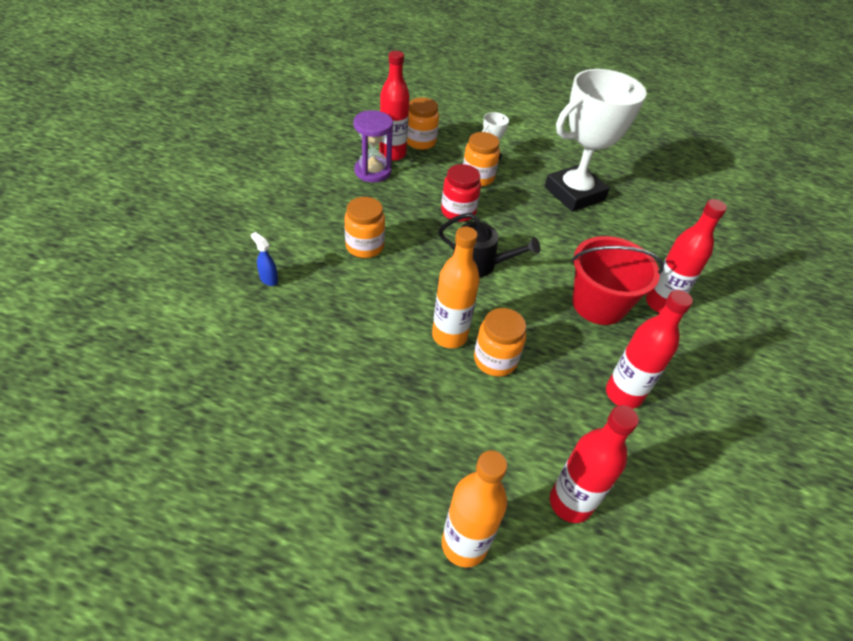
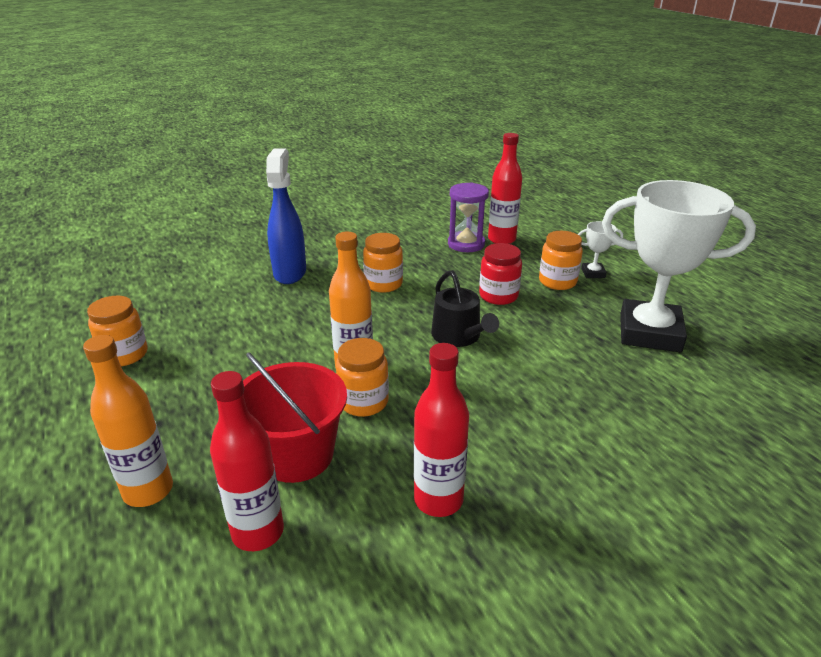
camera: 50 degrees right, 15 degrees down
blue spray bottle [251,232,278,286] -> blue spray bottle [266,148,306,284], size x2.45
orange jar [407,97,439,150] -> orange jar moved to [87,296,148,366]
red bucket [572,236,664,325] -> red bucket moved to [243,352,347,483]
red bottle [646,199,727,313] -> none

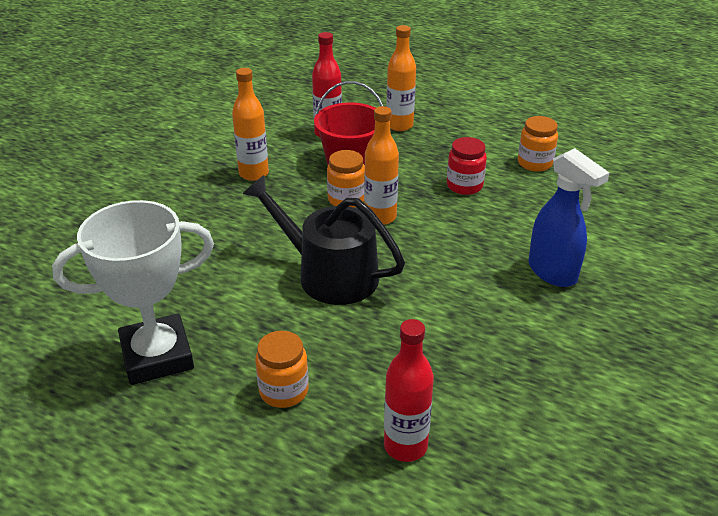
camera: 145 degrees right, 5 degrees up
orange jar [363,233,403,293] -> none
red bottle [414,343,469,517] -> orange bottle [232,68,269,181]
black watering can [431,270,499,347] -> black watering can [243,175,405,305], size x1.63
purple hourglass [448,182,489,252] -> none
red jar [479,243,522,305] -> red jar moved to [447,137,487,195]
white trophy [578,221,623,278] -> none

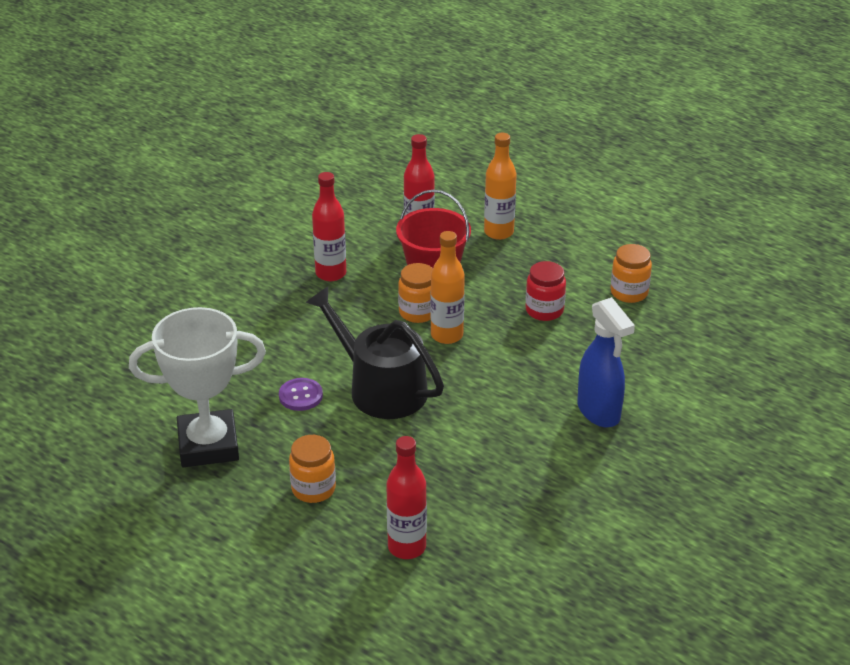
camera: 10 degrees right, 0 degrees up
orange bottle [232,68,269,181] -> red bottle [312,172,346,281]
none -> purple button [279,378,323,411]

